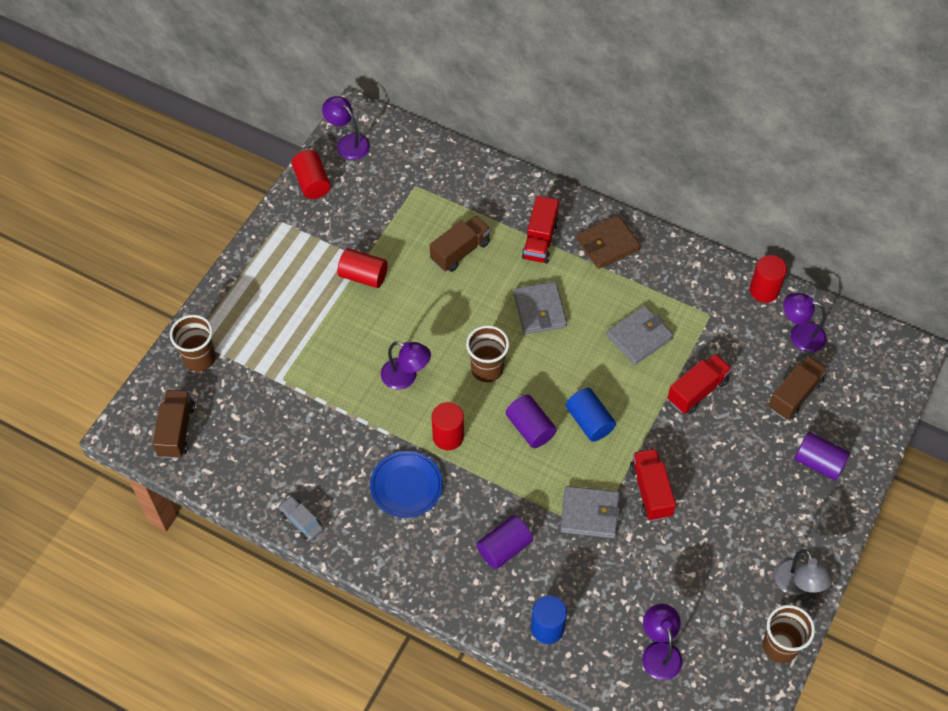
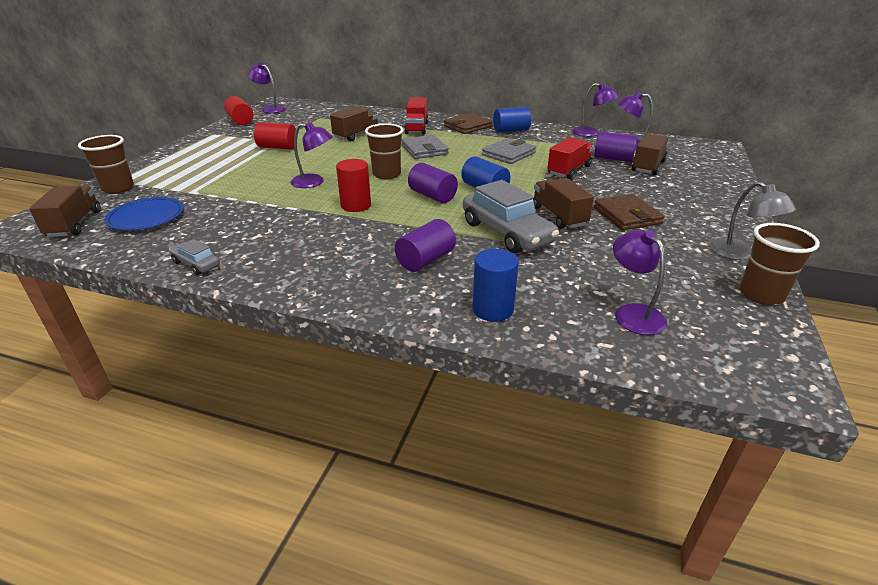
camera: 10 degrees left, 25 degrees down
blue plate [370,451,443,518] -> blue plate moved to [104,197,184,231]
grey wallet [560,486,620,538] -> grey car [463,180,559,253]
red truck [630,448,676,521] -> brown truck [533,178,594,229]
red cylinder [750,255,787,303] -> purple lamp [572,83,619,137]
purple cylinder [794,432,850,481] -> purple cylinder moved to [594,131,637,162]
none -> blue cylinder [493,107,531,133]
none -> brown wallet [594,194,665,230]

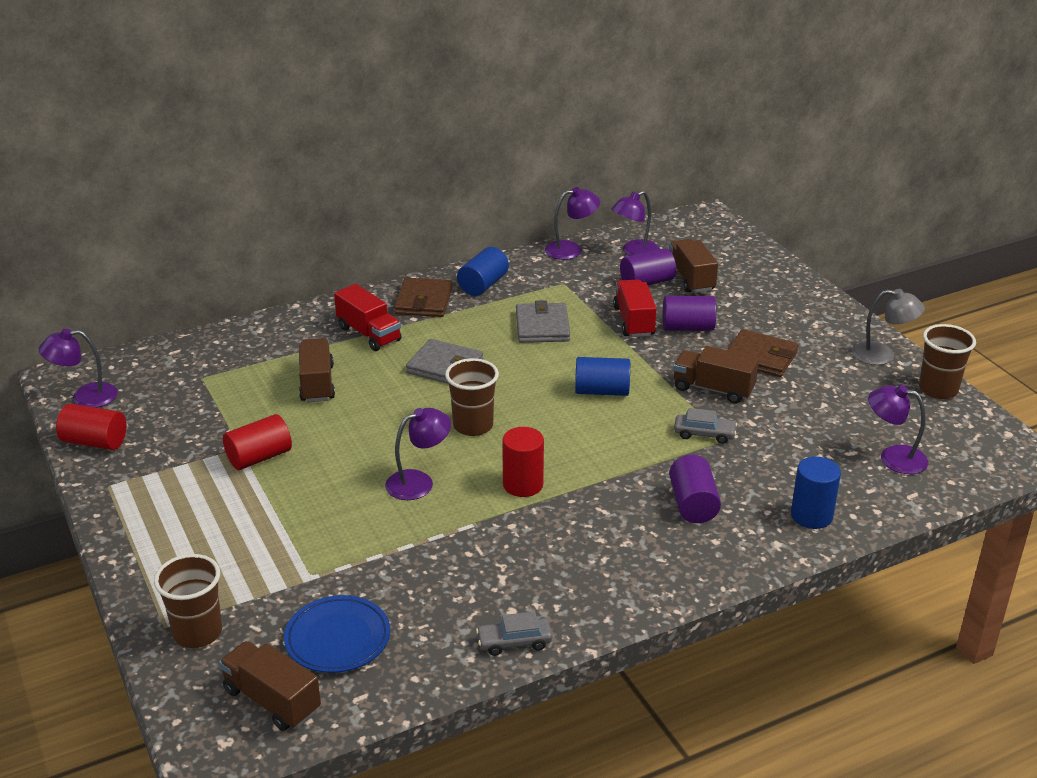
camera: 45 degrees left, 0 degrees up
purple cylinder [408,163,458,203] -> purple cylinder moved to [663,296,716,331]
grey car [463,180,559,253] -> grey car [674,408,737,444], size x0.49

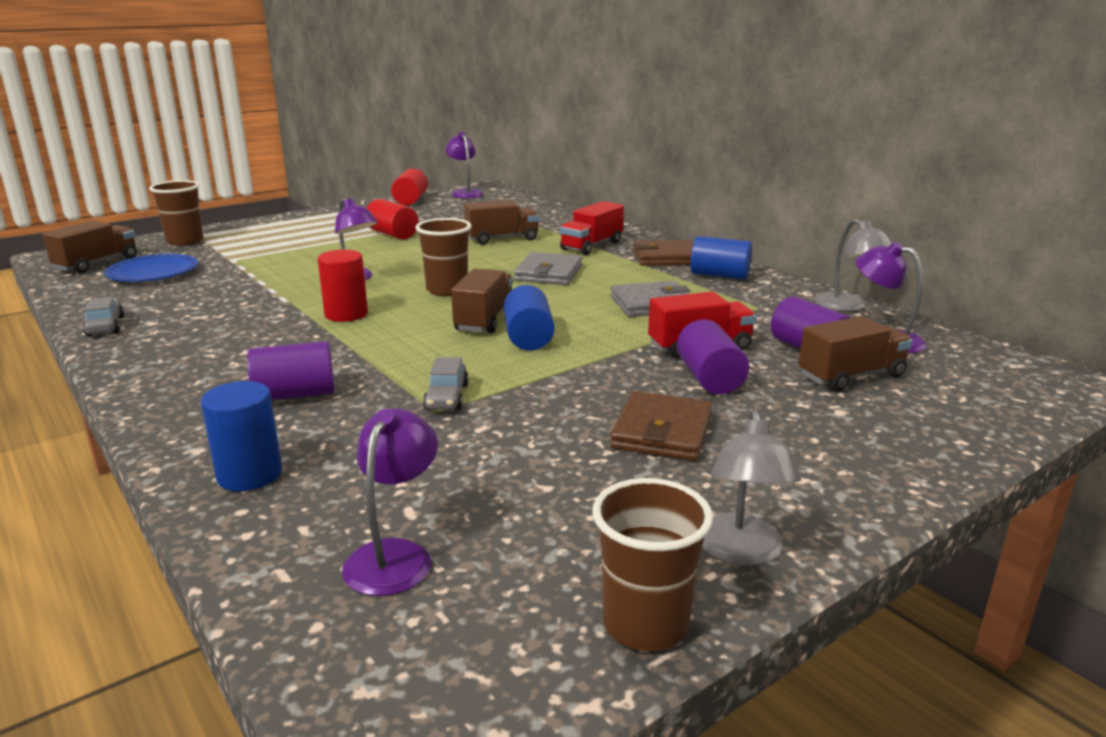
camera: 80 degrees right, 10 degrees down
purple lamp [545,187,600,260] -> grey lamp [815,219,892,311]
brown truck [673,346,759,404] -> brown truck moved to [451,268,513,333]

